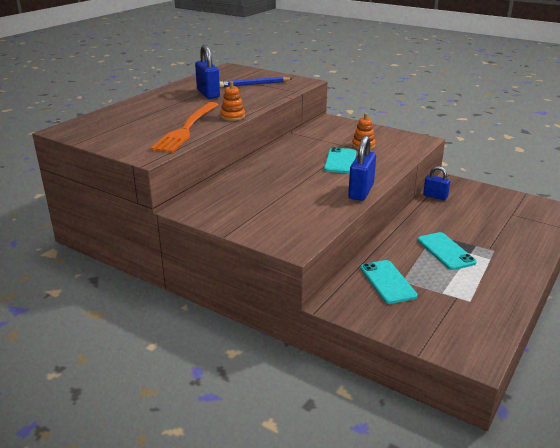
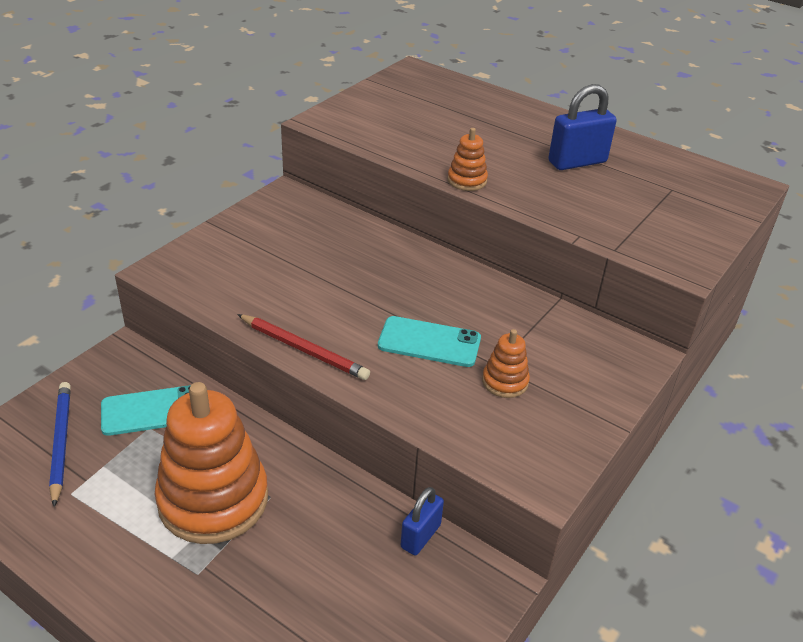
camera: 90 degrees right, 10 degrees up
orange fork [150,102,219,153] -> none
blue pencil [219,77,293,87] -> blue pencil moved to [49,382,71,507]
blue padlock [348,135,376,201] -> red pencil [237,314,370,380]
turquoise phone [417,232,477,270] -> orange stacking toy [155,382,268,544]

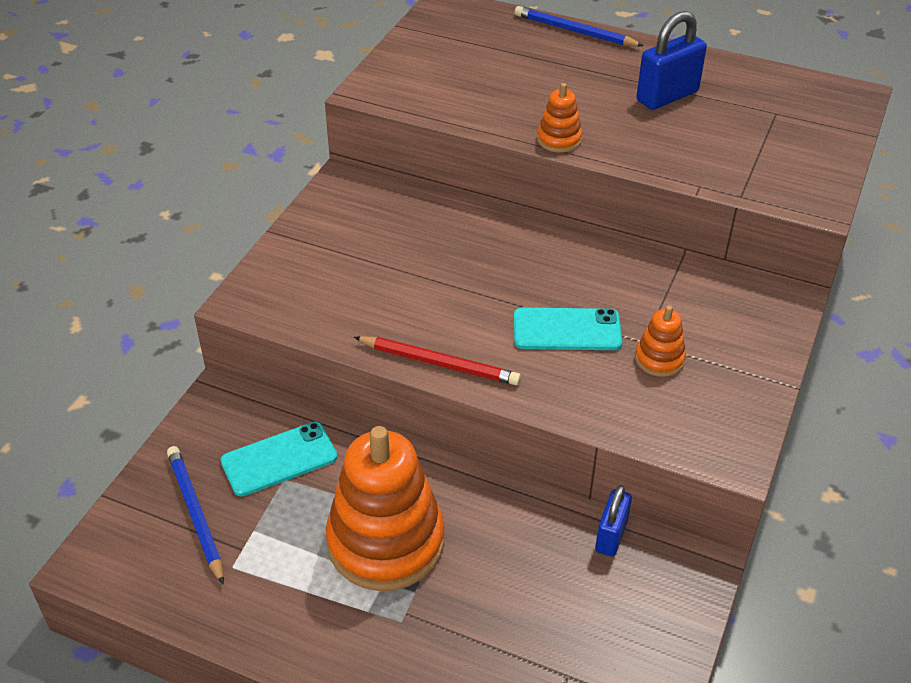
camera: 10 degrees left, 5 degrees up
none -> blue pencil [515,6,644,46]

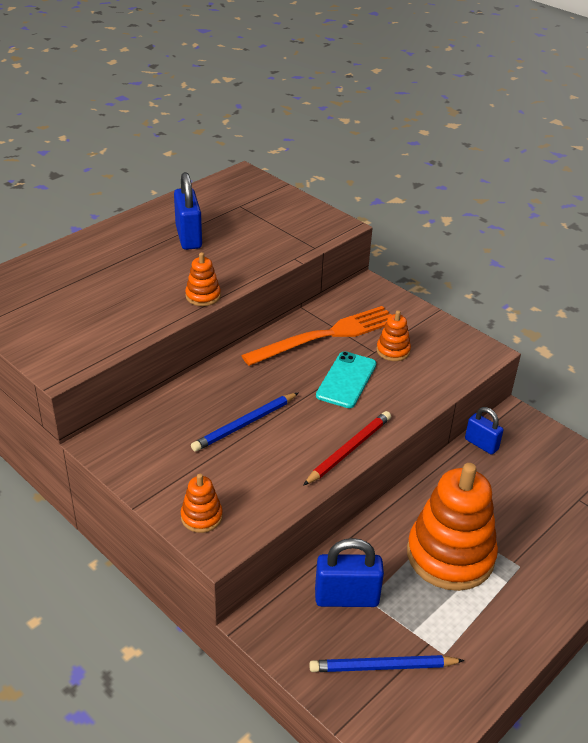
camera: 70 degrees left, 5 degrees down
turquoise phone [220,422,338,497] -> blue padlock [315,538,384,607]
blue pencil [515,6,644,46] -> blue pencil moved to [191,393,298,452]
none -> orange stacking toy [181,474,223,533]
none -> orange fork [241,306,391,366]

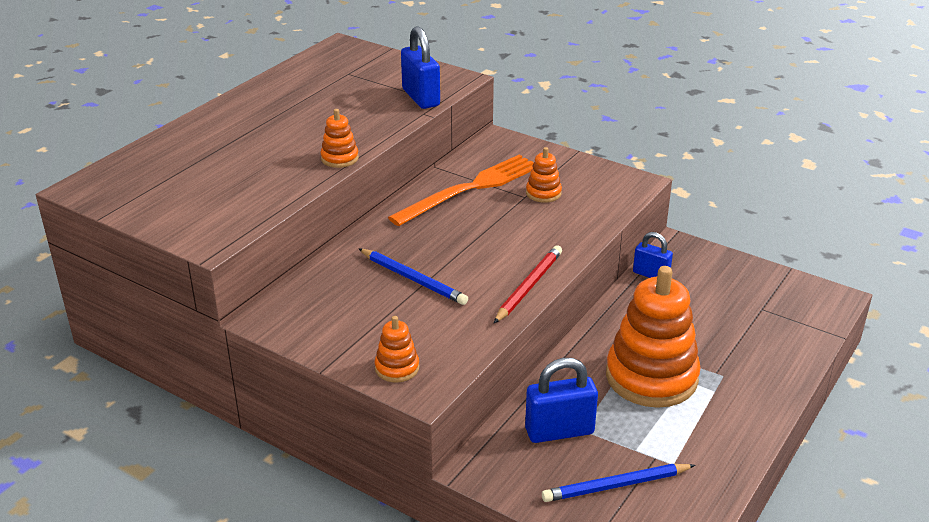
camera: 10 degrees left, 5 degrees down
blue padlock [174,172,202,250] -> blue padlock moved to [401,26,440,109]
blue pencil [191,393,298,452] -> blue pencil turned 90 degrees counterclockwise [359,248,468,305]
turquoise phone [316,351,376,408] -> none

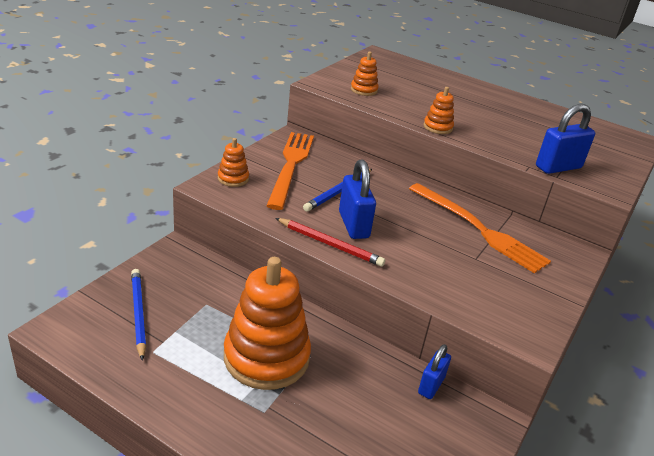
camera: 85 degrees right, 0 degrees up
blue padlock [525,358,598,443] -> blue padlock moved to [339,160,376,239]
orange stacking toy [526,147,562,203] -> orange stacking toy moved to [351,51,379,96]
none -> orange fork [266,132,314,210]

